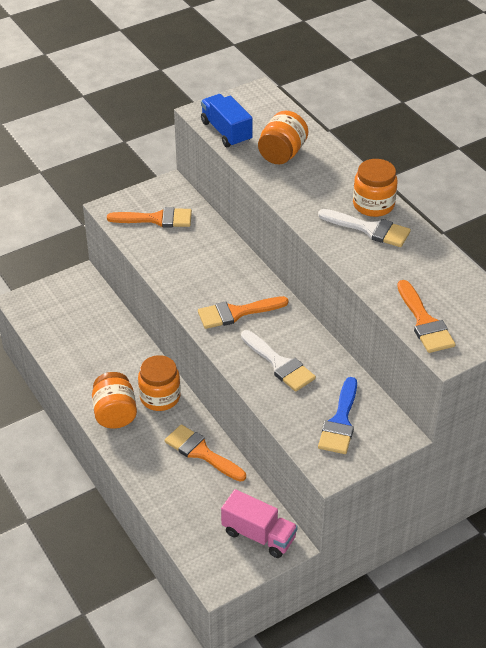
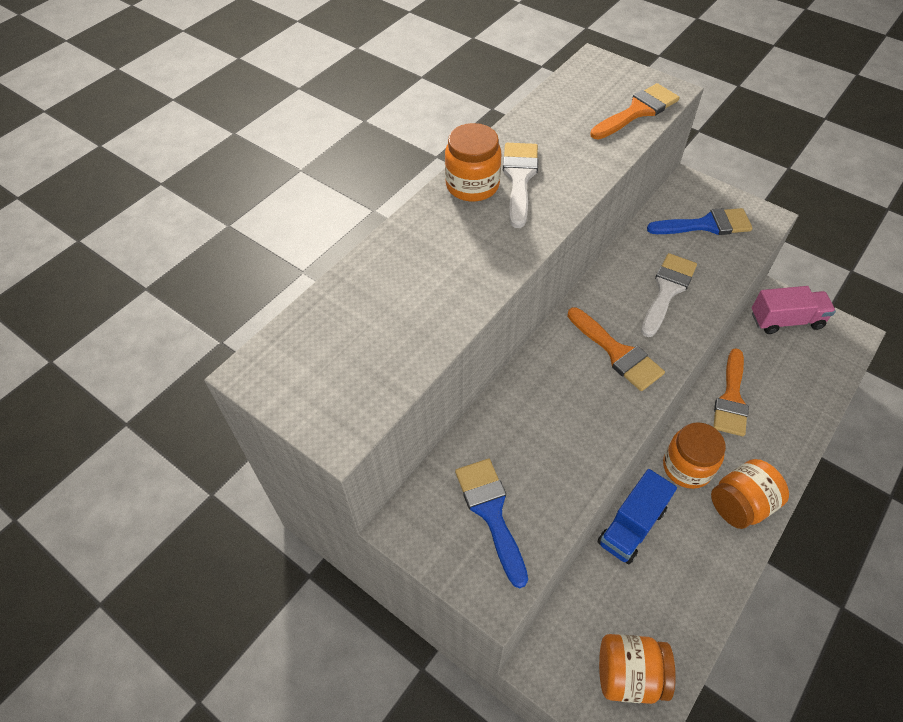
camera: 110 degrees left, 10 degrees up
orange brush [107,207,192,227] -> blue brush [455,459,528,588]
blue truck [201,94,253,147] -> blue truck moved to [598,469,677,564]
pink truck [221,489,298,558] -> pink truck turned 75 degrees clockwise [752,286,836,334]
orange jar [258,111,308,164] -> orange jar moved to [599,634,676,704]

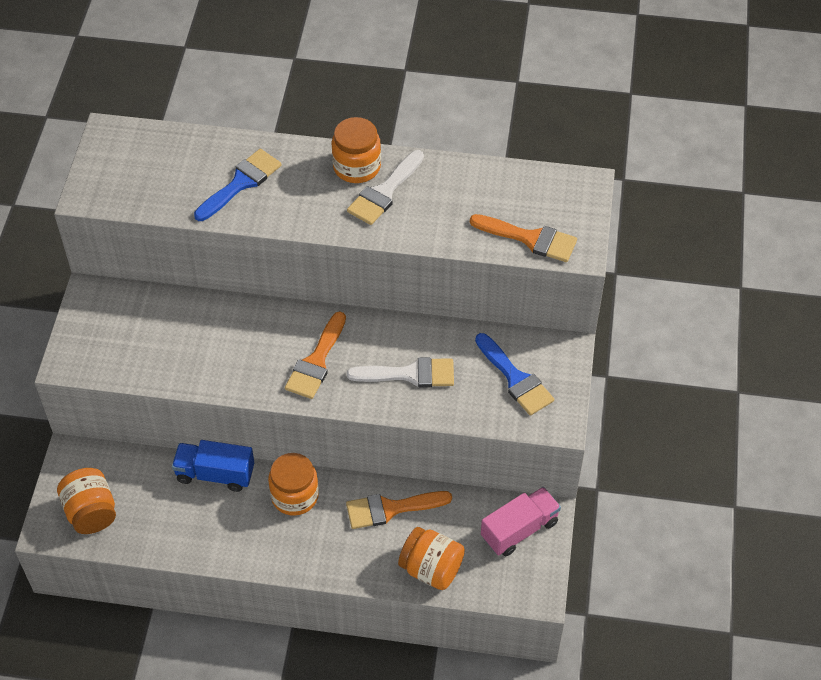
camera: 60 degrees right, 0 degrees up
blue brush [455,459,528,588] -> blue brush moved to [194,149,281,221]
white brush [503,143,538,228] -> white brush turned 150 degrees clockwise [347,150,424,225]
orange jar [711,459,789,529] -> orange jar moved to [398,527,465,590]
pink truck [752,286,836,334] -> pink truck turned 90 degrees counterclockwise [481,487,561,556]

